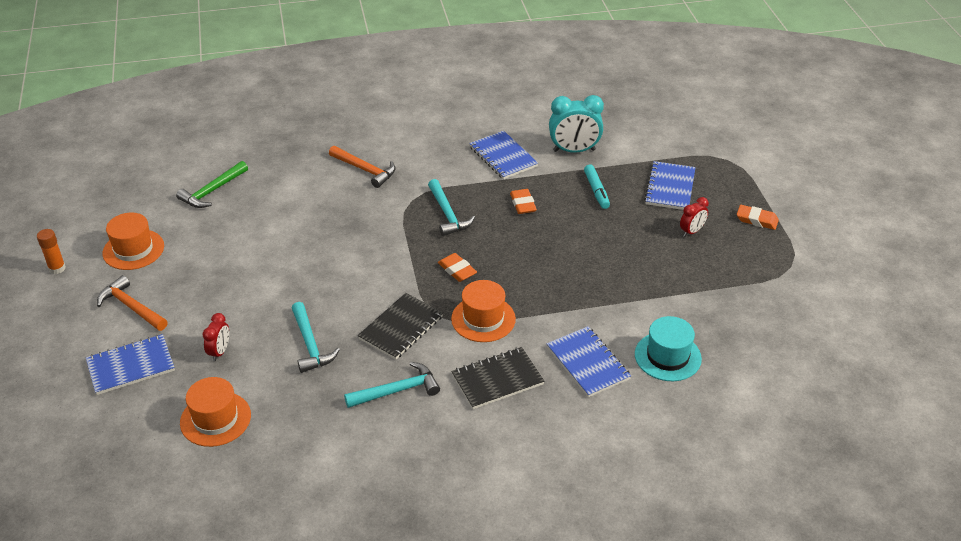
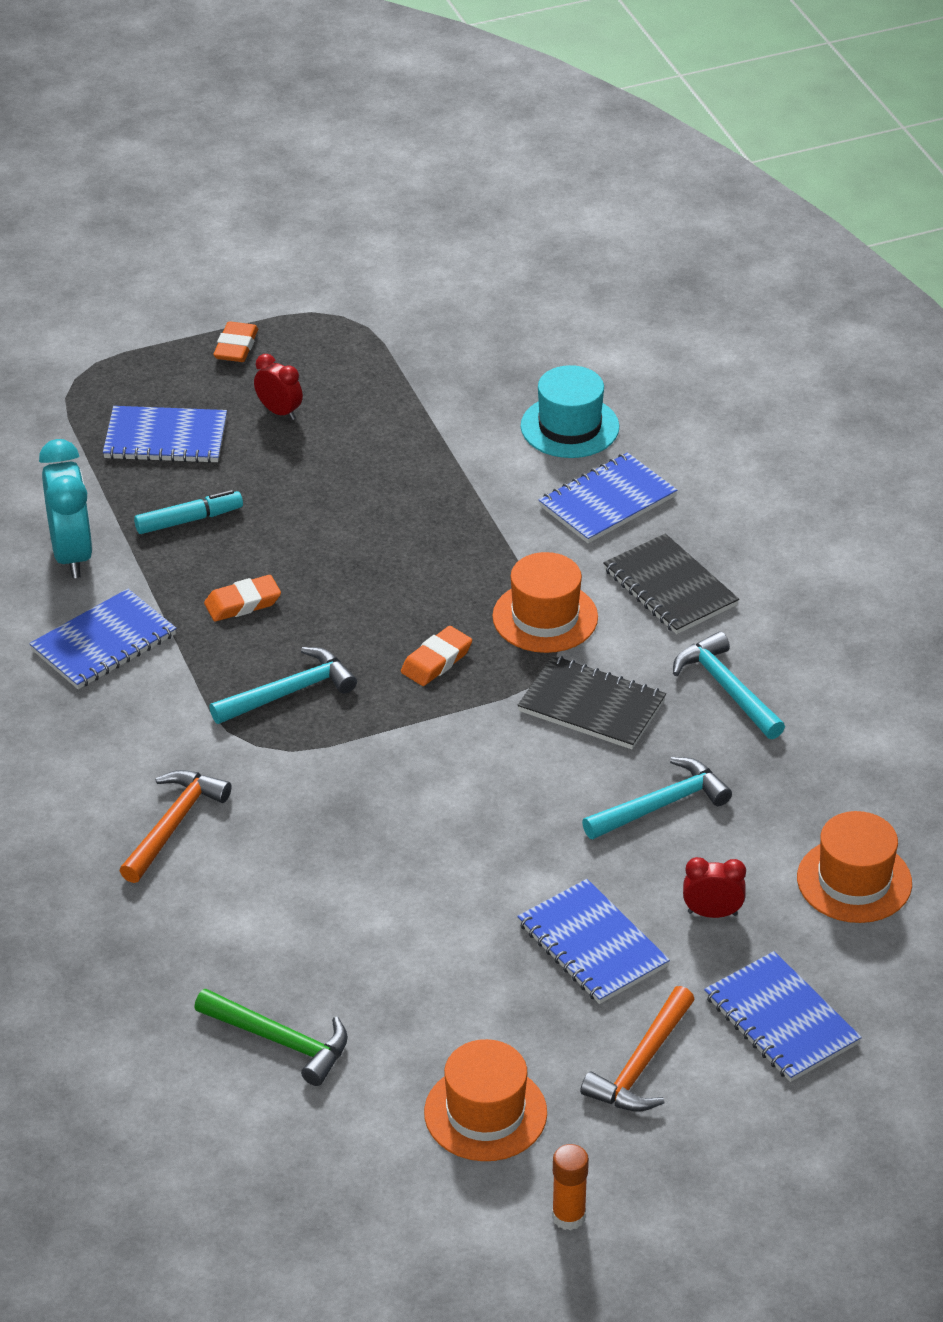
camera: 100 degrees left, 0 degrees up
none -> blue notebook [517,879,670,1004]

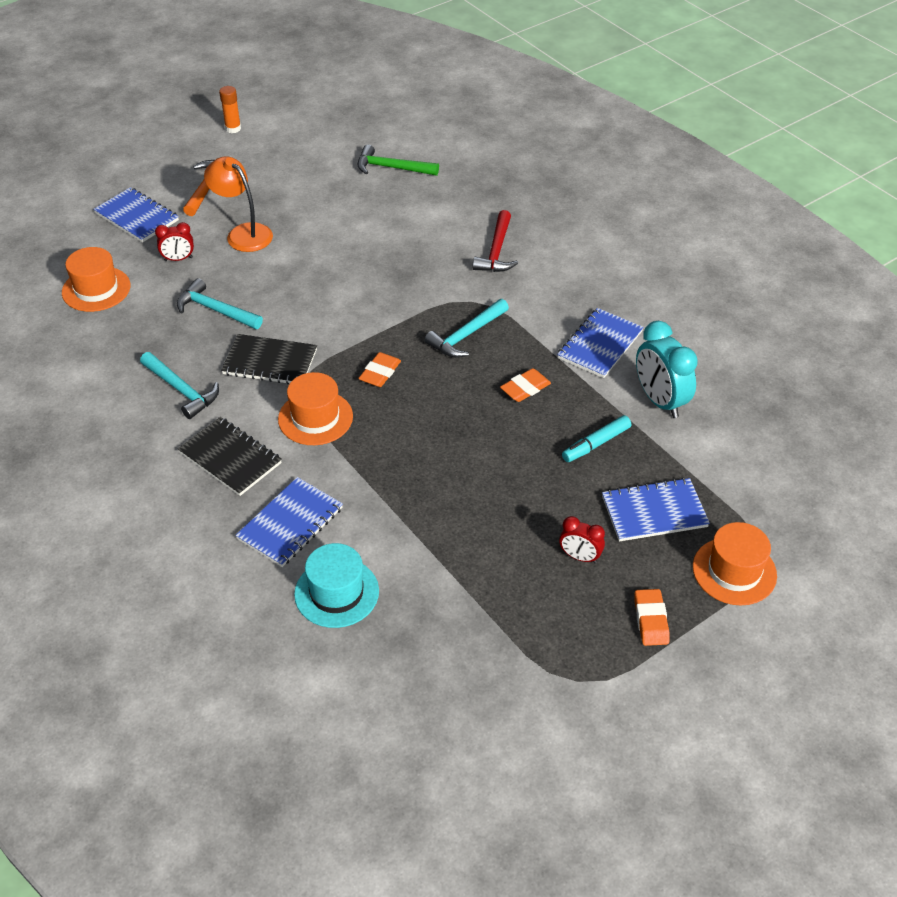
camera: 165 degrees right, 5 degrees up
orange hammer [119,770,232,883] -> red hammer [472,210,518,272]
orange hat [424,1039,547,1161] -> orange hat moved to [693,522,777,605]
blue notebook [517,879,670,1004] -> orange lamp [204,156,273,252]
turquoise hammer [582,757,732,839] -> turquoise hammer turned 75 degrees clockwise [177,278,263,329]

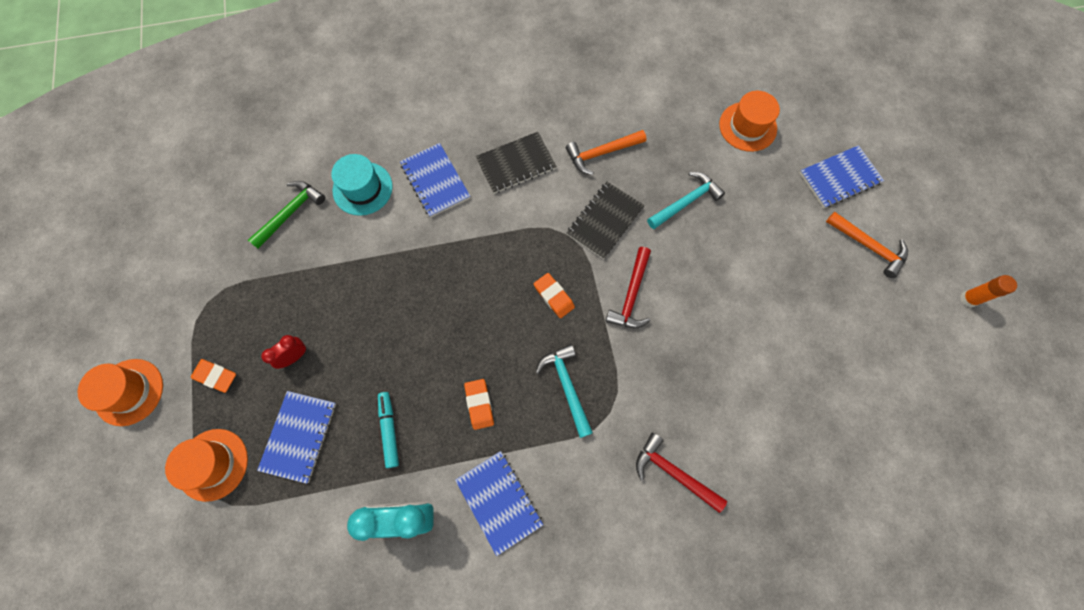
camera: 115 degrees right, 25 degrees up
turquoise hammer [140,352,219,419] -> orange hammer [566,130,646,175]
red clock [155,222,194,261] -> none
orange lamp [204,156,273,252] -> none
orange hat [278,372,353,445] -> orange hat moved to [78,359,163,426]
green hammer [357,145,439,176] -> green hammer moved to [248,181,325,249]
none -> red hammer [605,247,651,328]

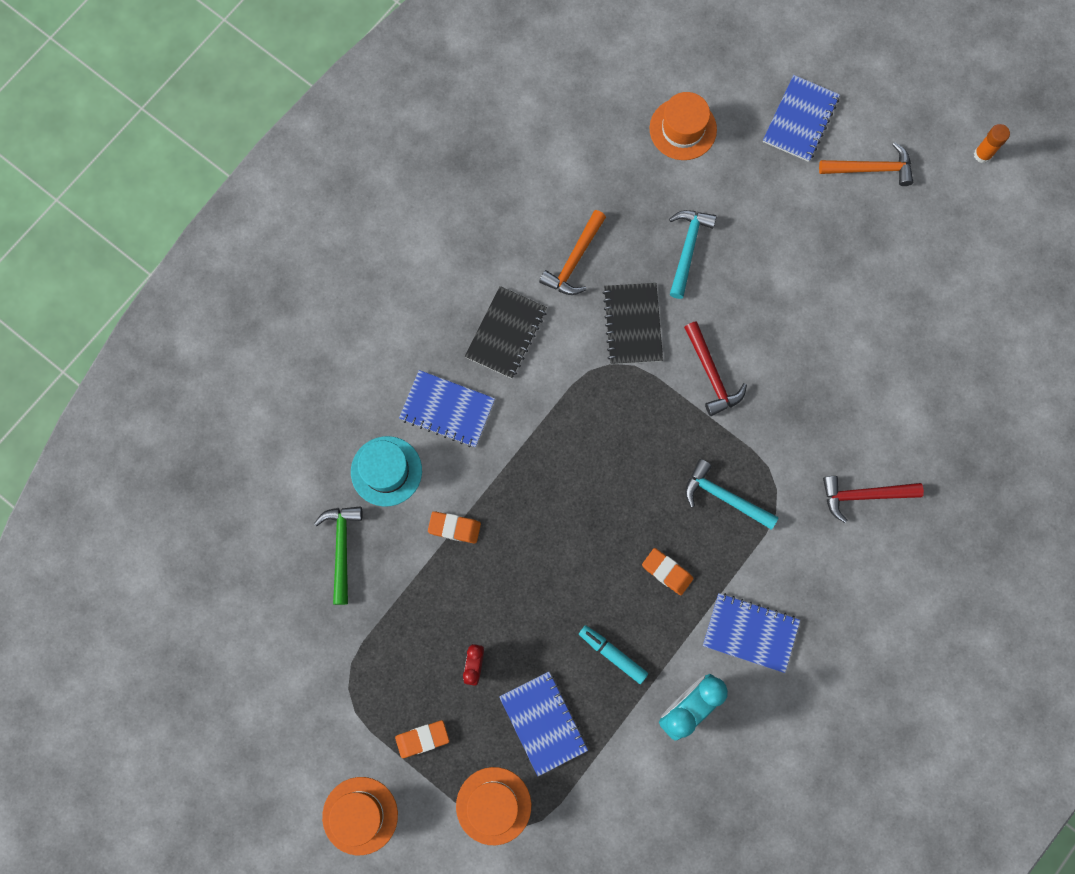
camera: 40 degrees left, 5 degrees up
orange eraser [534,273,575,318] -> orange eraser moved to [428,511,481,544]

